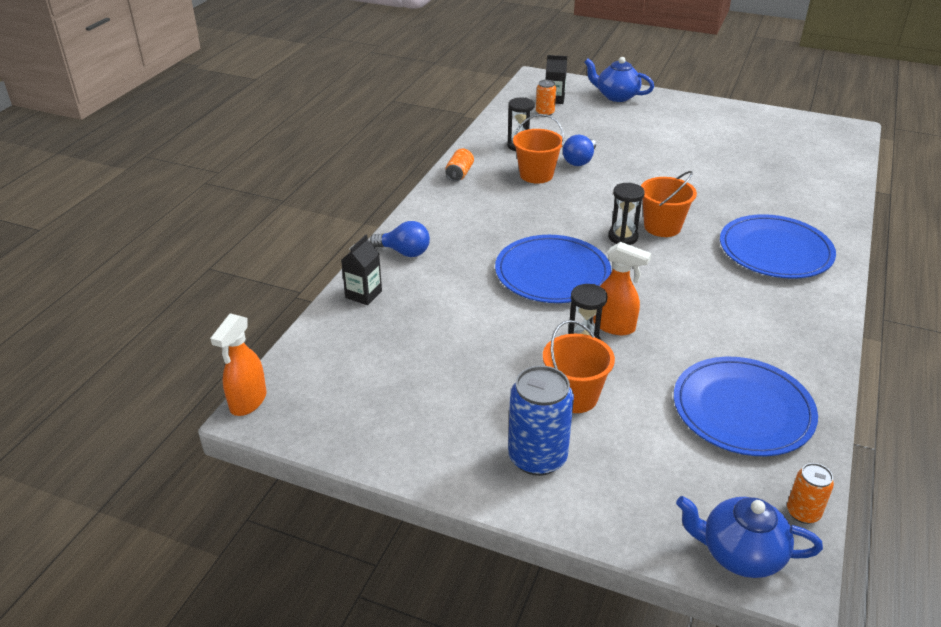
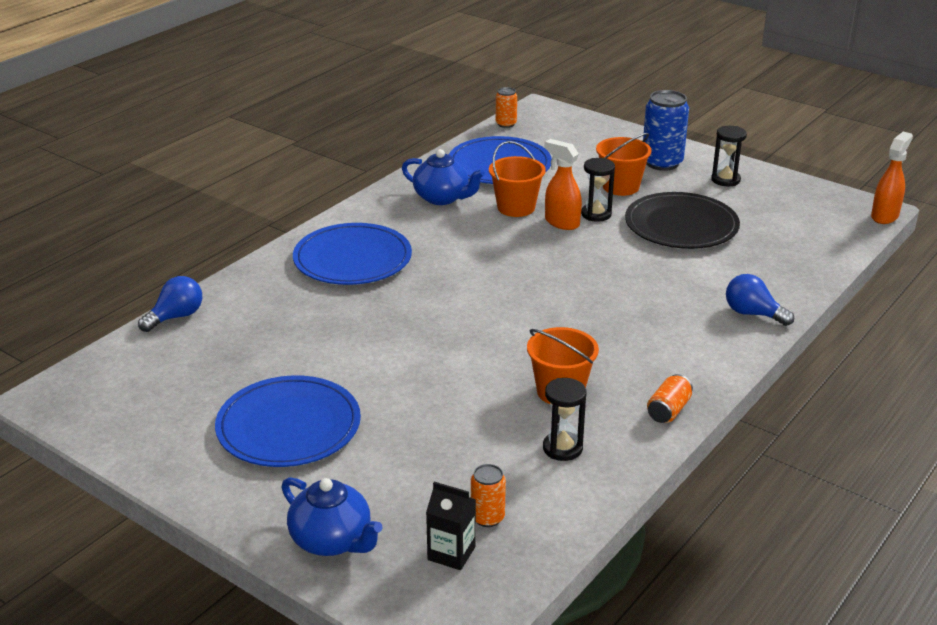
camera: 165 degrees left, 5 degrees down
black carton [341,235,382,305] -> none
blue plate [495,235,612,303] -> blue plate moved to [215,375,361,467]
blue light bulb [563,135,596,166] -> blue light bulb moved to [138,276,202,332]
black hourglass [608,183,645,245] -> black hourglass moved to [711,126,747,186]
orange bucket [641,171,697,237] -> orange bucket moved to [489,141,546,217]
blue teapot [676,496,823,578] -> blue teapot moved to [402,149,485,205]
none -> black plate [625,192,740,249]

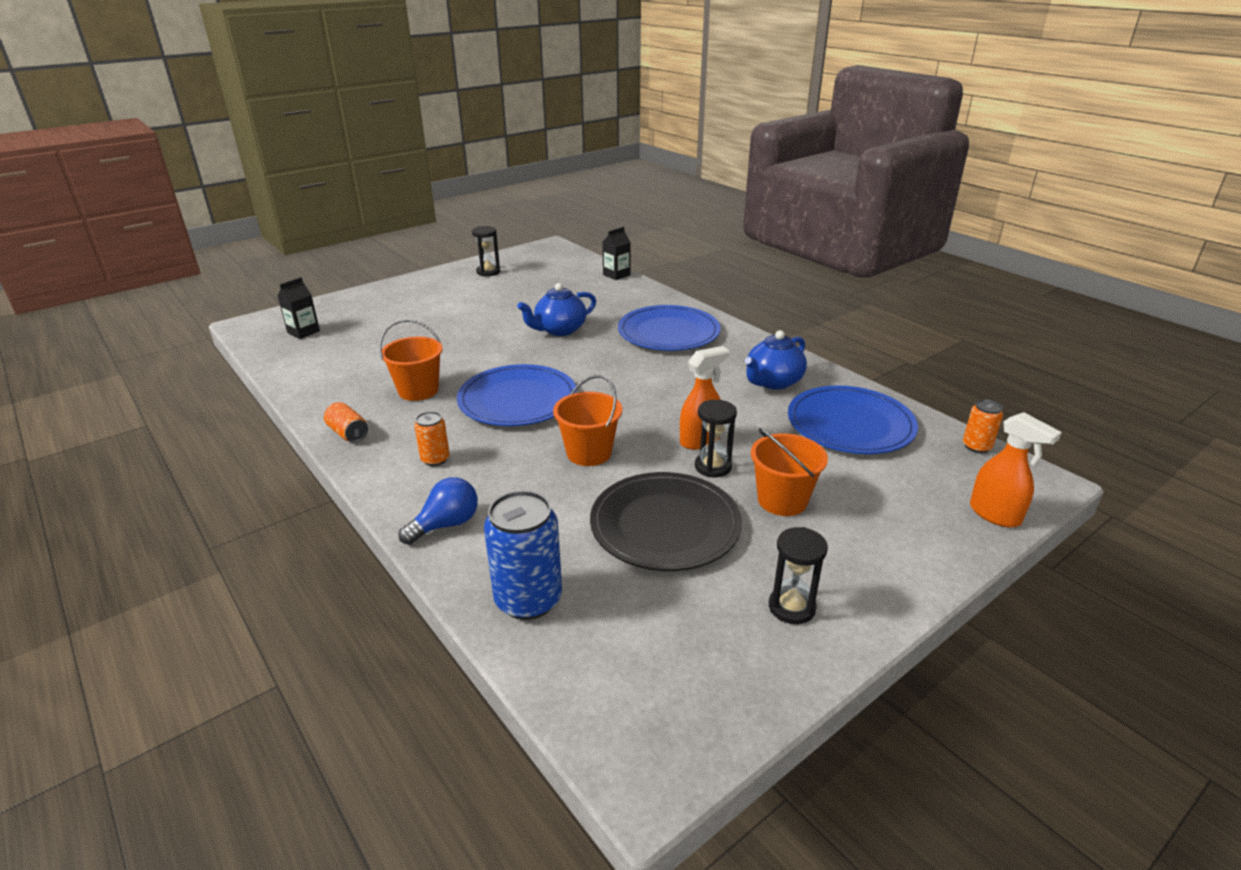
camera: 105 degrees right, 0 degrees up
blue light bulb [138,276,202,332] -> black carton [602,227,631,280]
blue plate [215,375,361,467] -> blue plate moved to [457,364,577,426]
blue teapot [281,477,383,556] -> blue teapot moved to [517,283,596,336]
orange can [471,464,506,527] -> orange can moved to [414,411,450,466]
orange bucket [489,141,546,217] -> orange bucket moved to [553,375,622,466]
black hourglass [543,378,587,461] -> black hourglass moved to [472,226,500,276]
blue can [643,90,689,171] -> blue can moved to [484,490,562,620]
orange spray bottle [871,132,913,224] -> orange spray bottle moved to [970,412,1062,527]

